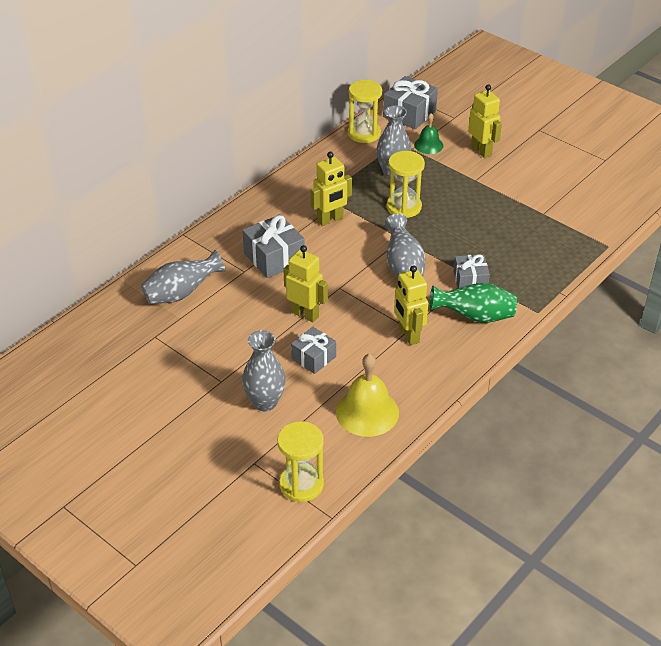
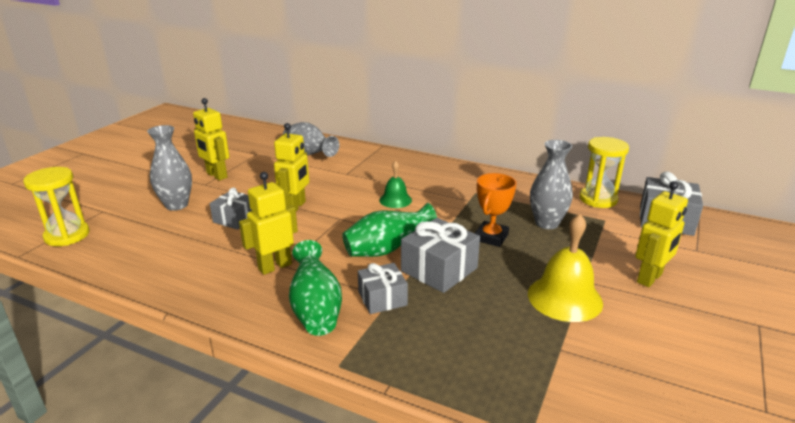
camera: 75 degrees right, 15 degrees down
grey gift [242,214,305,278] -> grey gift moved to [401,218,480,293]
yellow robot [311,152,352,226] -> yellow robot moved to [193,98,229,180]
yellow bell [336,354,399,437] -> yellow bell moved to [528,214,603,322]
grey vase [384,214,426,279] -> green vase [342,203,437,257]
yellow hourglass [387,151,425,218] -> orange trophy [475,173,516,247]
green bell [414,113,443,154] -> green bell moved to [379,161,412,208]

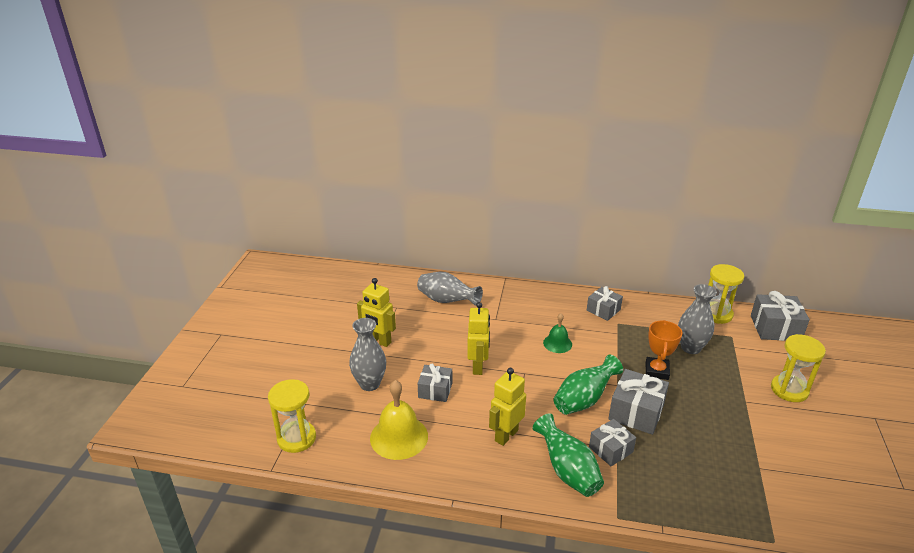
camera: 15 degrees left, 5 degrees up
yellow bell [528,214,603,322] -> yellow bell moved to [370,380,428,460]
yellow robot [635,181,688,287] -> yellow hourglass [771,334,826,402]
none -> grey gift [587,286,623,321]

